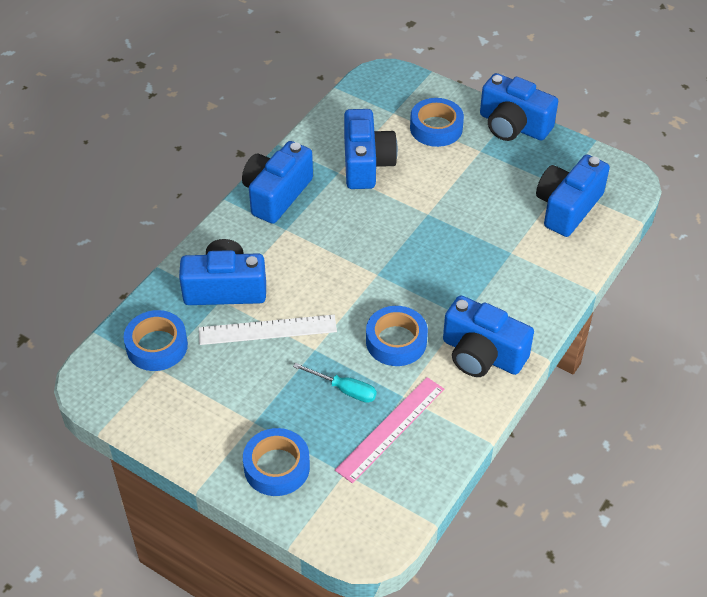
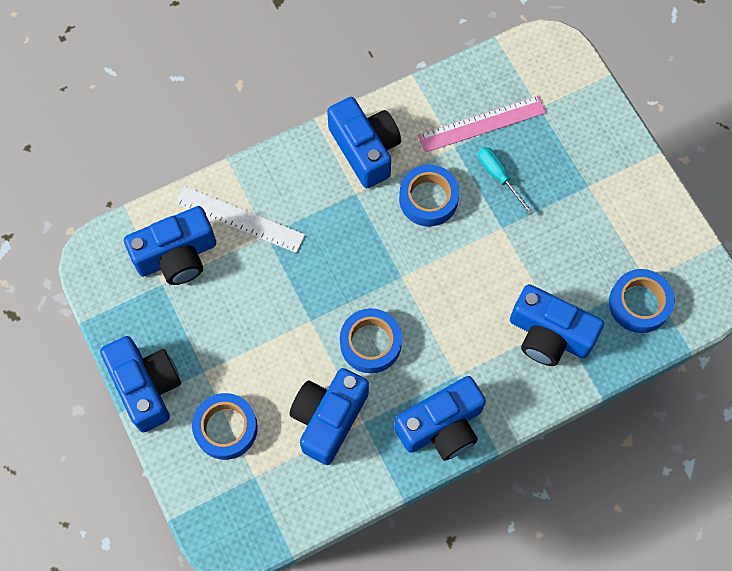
camera: 150 degrees left, 20 degrees up
white ruler [199,315,337,345] -> white ruler moved to [175,186,305,253]
blue tape [243,428,310,496] -> blue tape moved to [340,308,402,373]

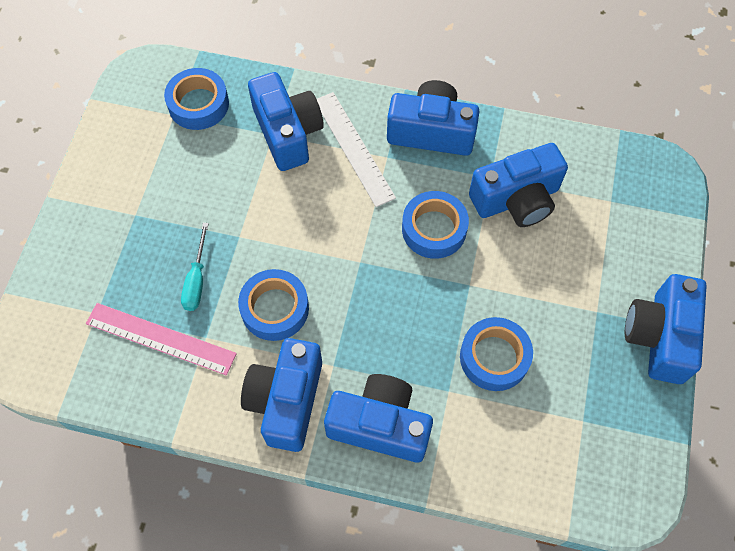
camera: 140 degrees left, 5 degrees down
blue camera [124,206,216,285] -> blue camera moved to [324,374,433,462]
white ruler [175,186,305,253] -> white ruler moved to [317,92,396,207]
blue tape [192,393,258,460] -> blue tape moved to [460,317,533,391]

